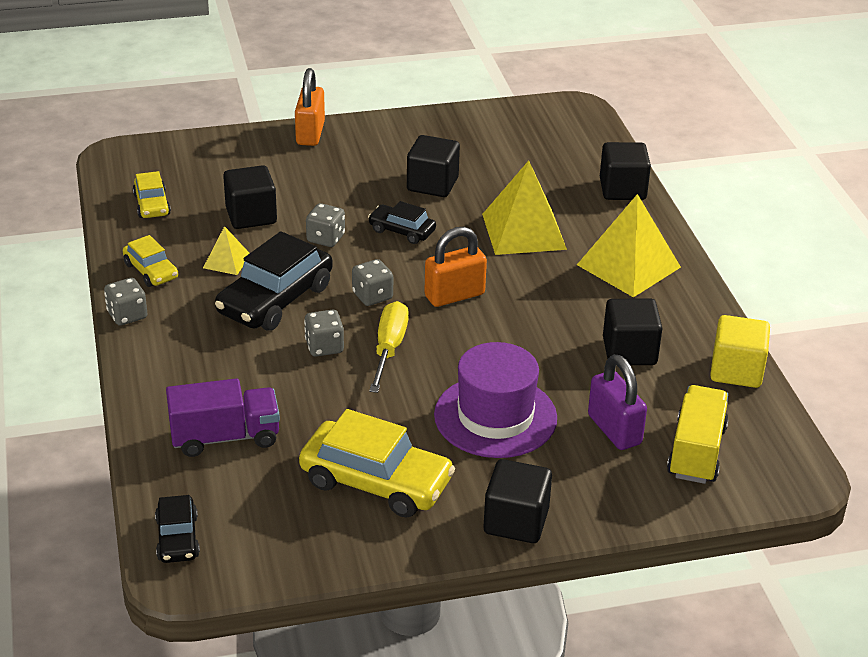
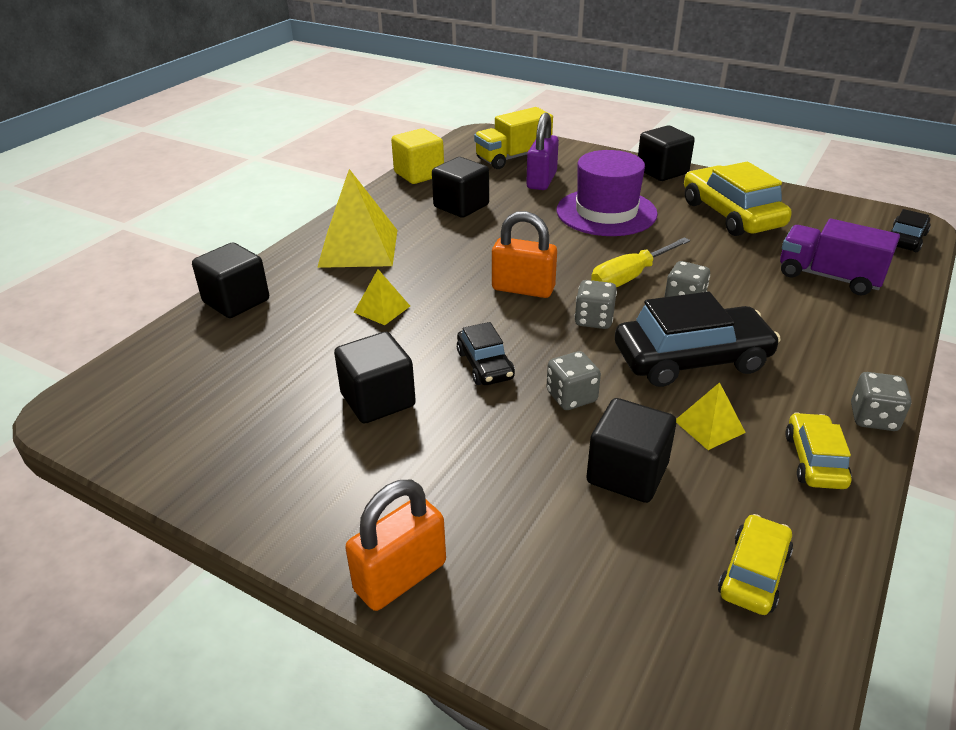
camera: 135 degrees left, 0 degrees up
yellow pyramid [482,160,567,255] -> yellow pyramid [354,269,410,325], size x0.49

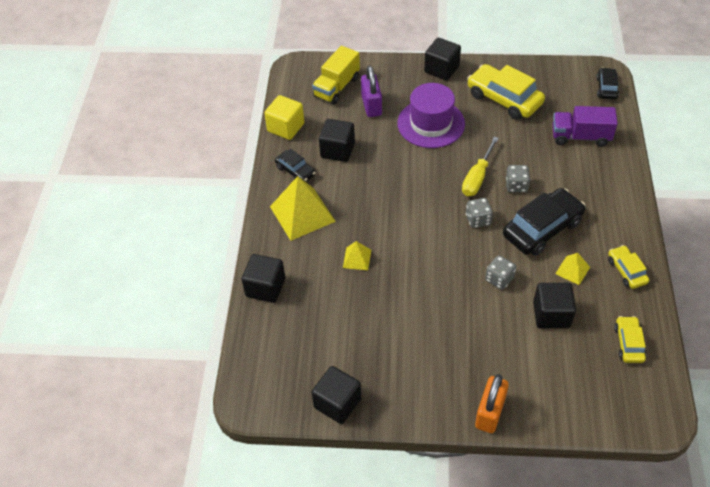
camera: 25 degrees left, 15 degrees up
black cube [334,332,416,424] -> black cube moved to [312,366,361,424]
black car [457,322,515,385] -> black car moved to [275,149,316,182]
orange padlock [492,211,557,298] -> none
grey dice [851,372,911,431] -> none

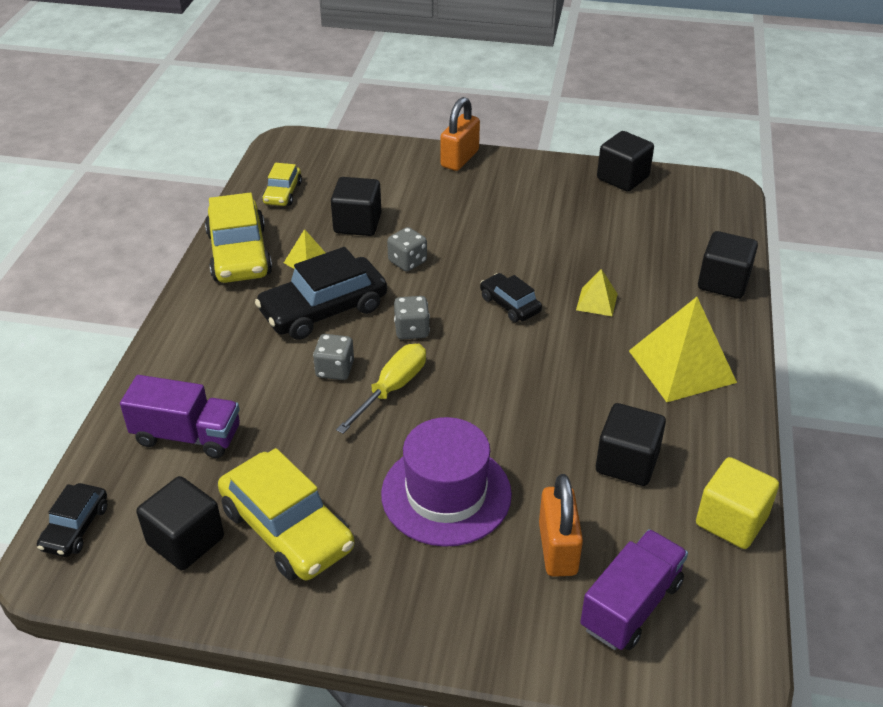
camera: 175 degrees left, 10 degrees down
black car [275,149,316,182] -> black car moved to [480,273,542,322]
yellow truck [312,46,360,104] -> purple truck [580,529,688,650]
purple padlock [361,66,382,117] -> orange padlock [539,474,583,577]
black cube [424,38,461,80] -> black cube moved to [137,476,224,570]
yellow car [608,245,649,289] -> yellow car [205,193,272,283], size x1.85

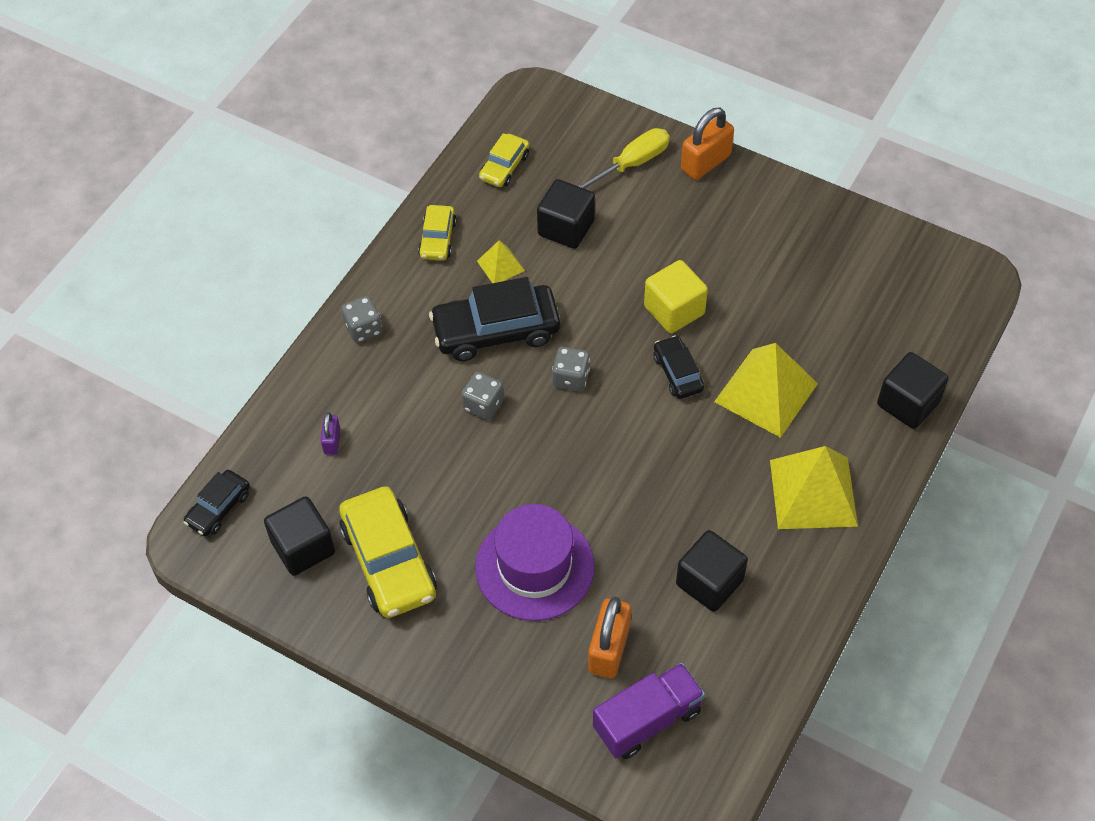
camera: 20 degrees right, 15 degrees up
purple truck [120,375,240,458] -> purple padlock [321,412,341,455]
yellow car [205,193,272,283] -> yellow car [418,205,457,261], size x0.54
yellow screwdriver [336,344,426,434] -> yellow screwdriver moved to [578,128,670,189]
grey dice [387,227,427,272] -> grey dice moved to [341,296,382,343]
yellow pyramid [576,269,618,316] -> yellow pyramid [714,343,818,438], size x2.02
black cube [597,131,654,192] -> none
yellow cube [696,457,779,549] -> yellow cube moved to [644,260,708,333]

